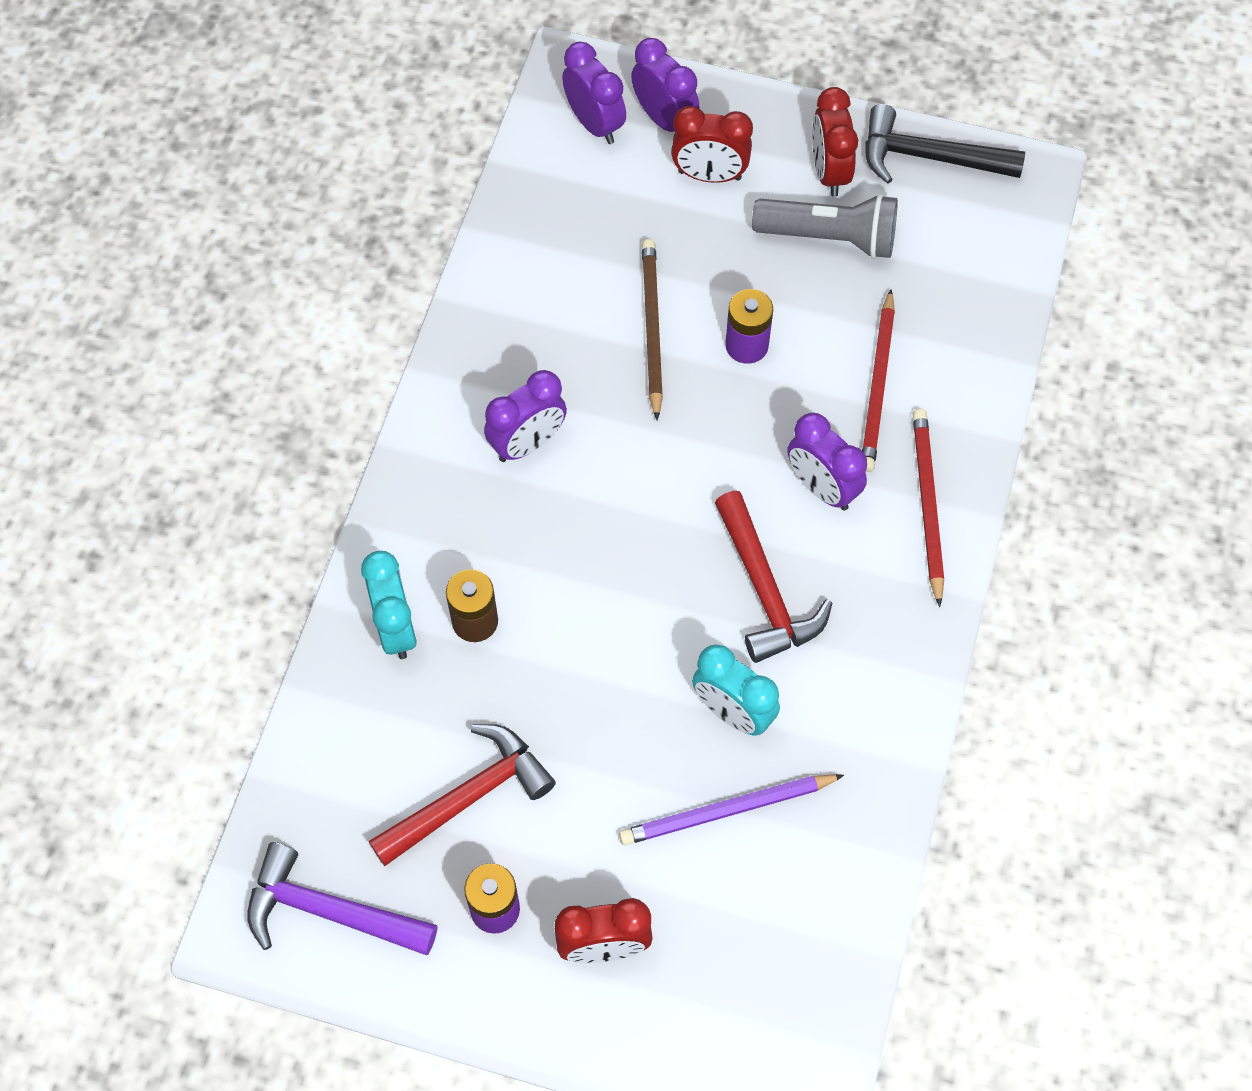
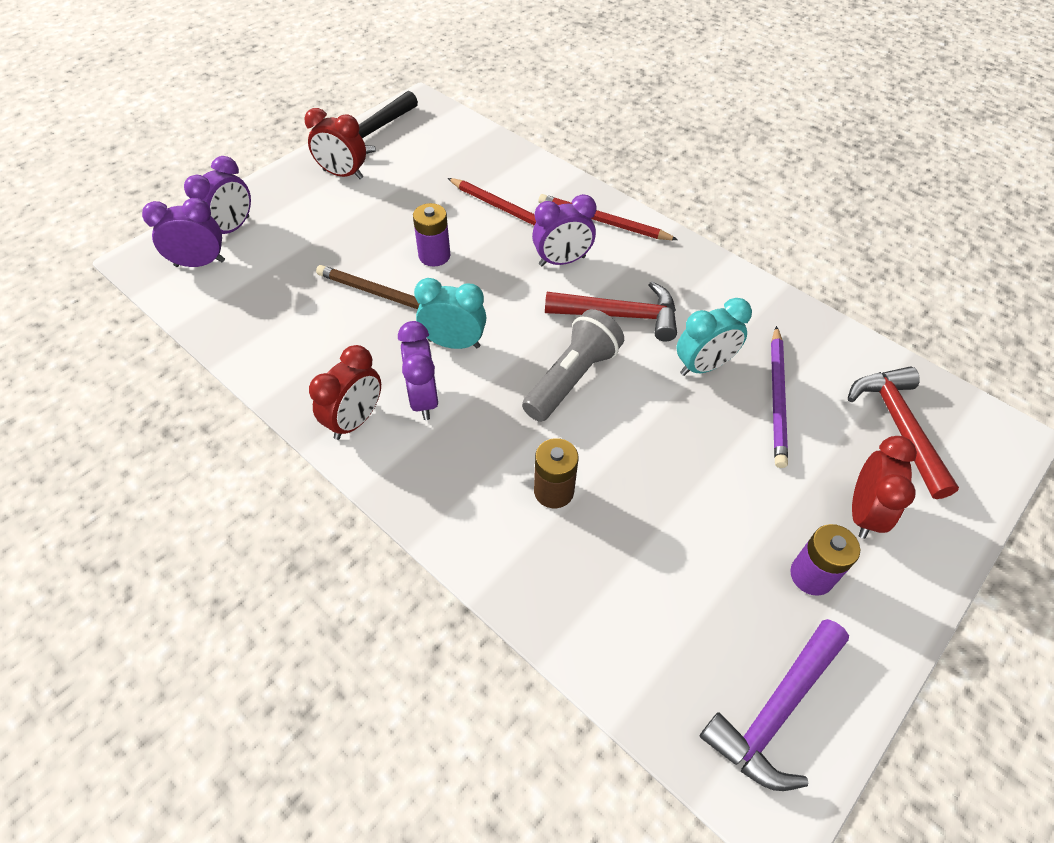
camera: 65 degrees left, 10 degrees down
turquoise clock [361,551,417,659] -> turquoise clock moved to [414,278,486,349]
red hammer [368,724,556,866] -> red hammer moved to [848,367,959,499]
purple clock [631,38,699,132] -> purple clock turned 135 degrees clockwise [184,156,251,234]
red clock [671,106,753,183] -> red clock moved to [309,345,381,440]
grey flashlight [752,194,898,259] -> grey flashlight moved to [522,309,624,422]

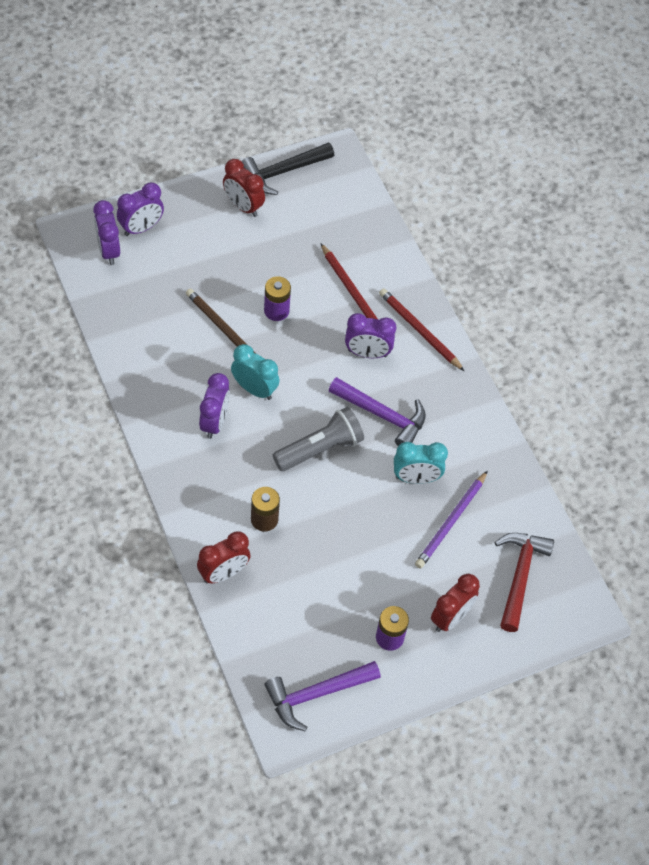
camera: 20 degrees right, 5 degrees up
purple clock [142,198,225,267] -> purple clock turned 120 degrees counterclockwise [93,200,120,265]
red clock [309,345,381,440] -> red clock moved to [197,531,251,583]
red hammer [545,281,677,341] -> purple hammer [329,377,426,446]

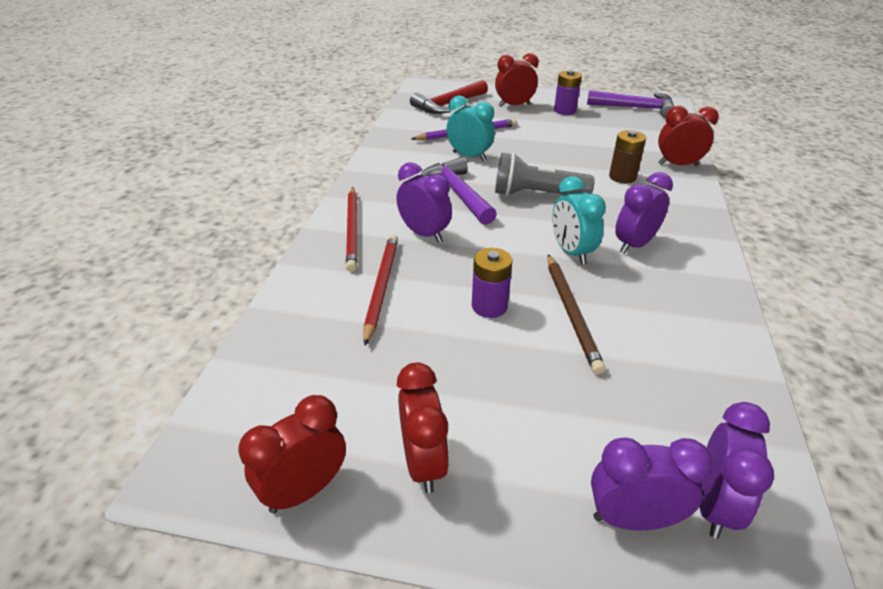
camera: 140 degrees left, 20 degrees down
black hammer [242,143,334,195] -> red clock [239,395,346,514]

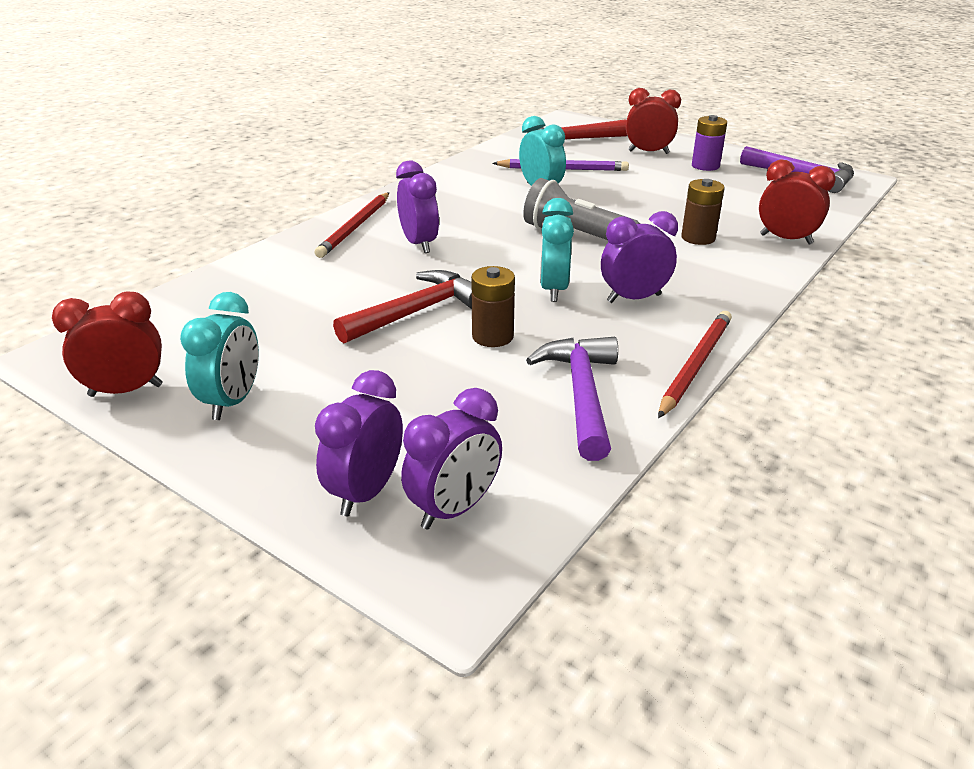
camera: 25 degrees right, 5 degrees down
red pencil [363,235,398,346] -> red pencil moved to [658,311,732,418]
red clock [397,362,449,493] -> turquoise clock [180,292,259,420]
purple hammer [421,157,497,225] -> purple hammer moved to [526,337,618,461]
purple battery [472,248,512,318] -> red hammer [333,270,472,343]
brown pencil [548,254,605,375] -> brown battery [471,266,515,347]
purple clock [591,437,713,531] -> purple clock turned 90 degrees counterclockwise [315,370,403,516]

